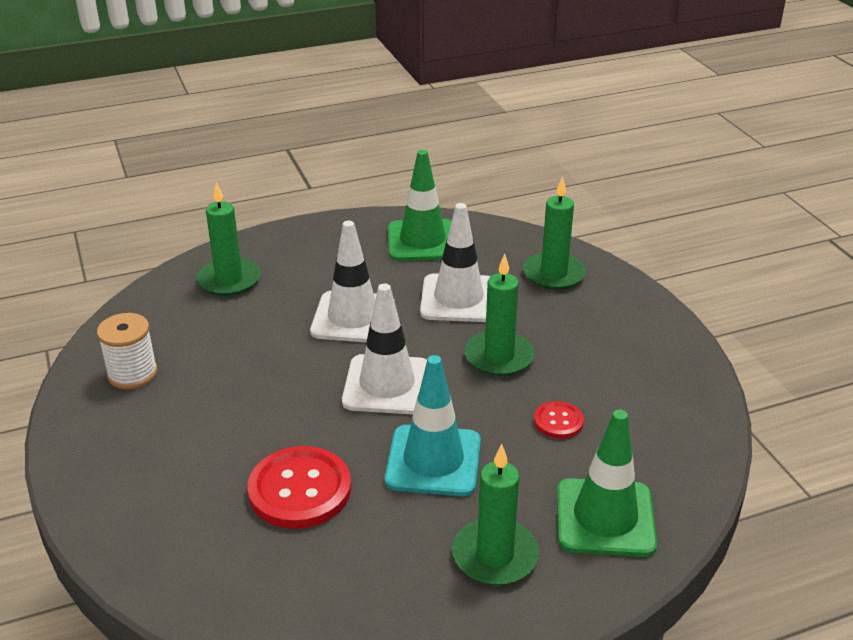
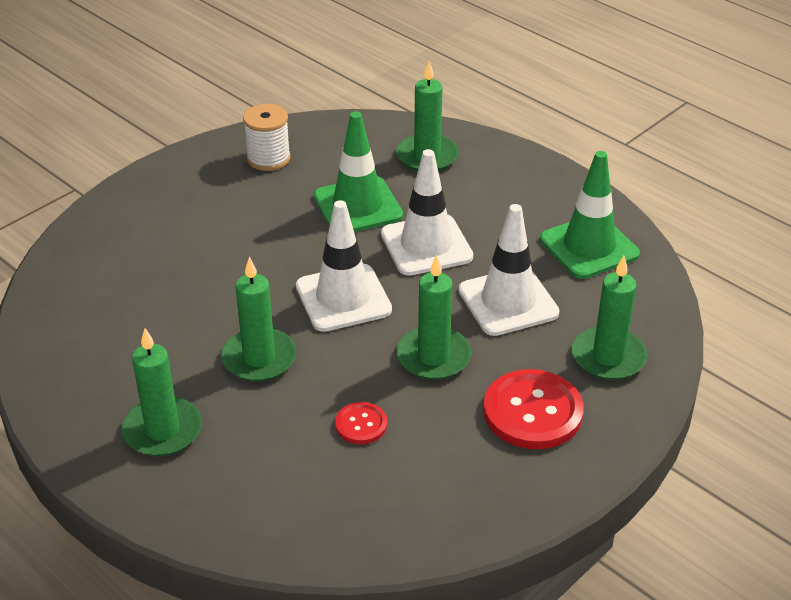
camera: 65 degrees right, 5 degrees up
red button [248,446,351,529] -> red button moved to [483,369,584,449]
turquoise traffic cone [385,355,481,496] -> green candle [221,256,296,382]
green traffic cone [557,410,657,557] -> green traffic cone moved to [314,111,403,232]

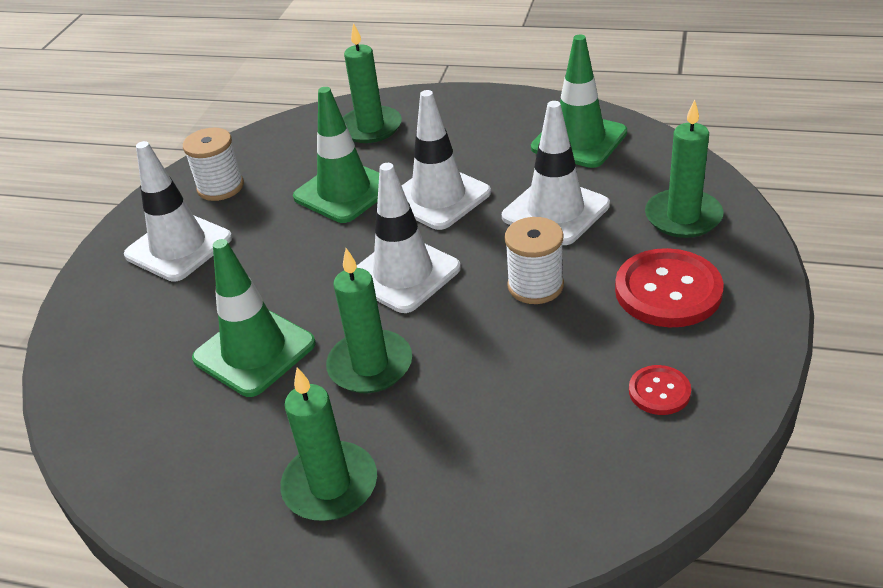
camera: 25 degrees left, 0 degrees up
red button [335,402,387,444] -> red button moved to [629,365,691,415]
green candle [397,255,471,380] -> white spool [504,217,564,304]
none -> white traffic cone [124,141,232,282]
none -> green traffic cone [192,239,316,397]

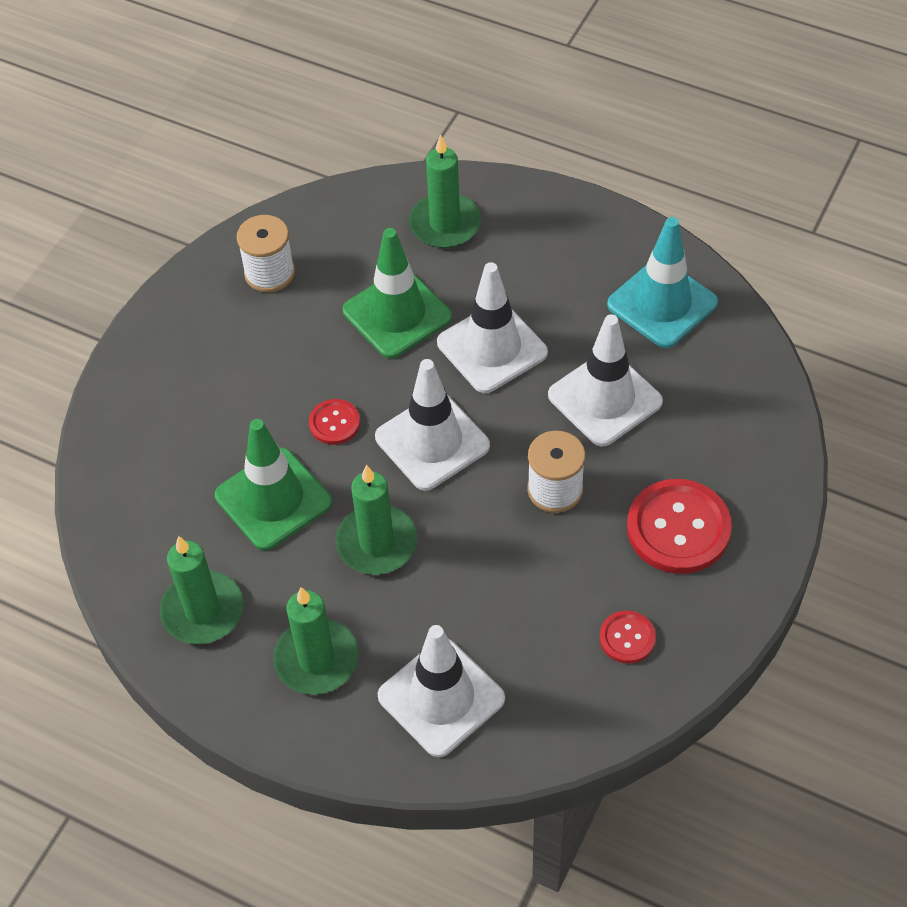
camera: 10 degrees right, 15 degrees up
white traffic cone [124,141,232,282] -> white traffic cone moved to [378,625,505,757]
green traffic cone [531,34,627,168] -> turquoise traffic cone [607,217,718,348]
green candle [645,99,723,238] -> green candle moved to [160,536,243,644]
none -> red button [309,399,360,445]

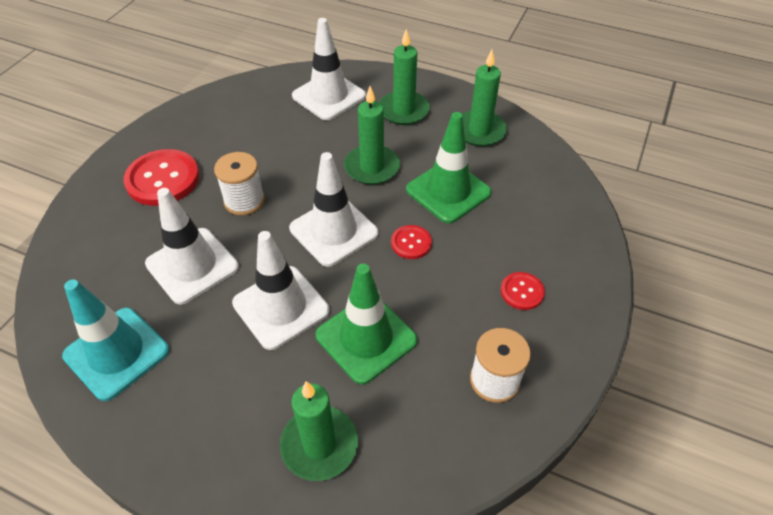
camera: 175 degrees right, 5 degrees down
red button [600,611,656,664] -> red button moved to [501,272,545,310]

